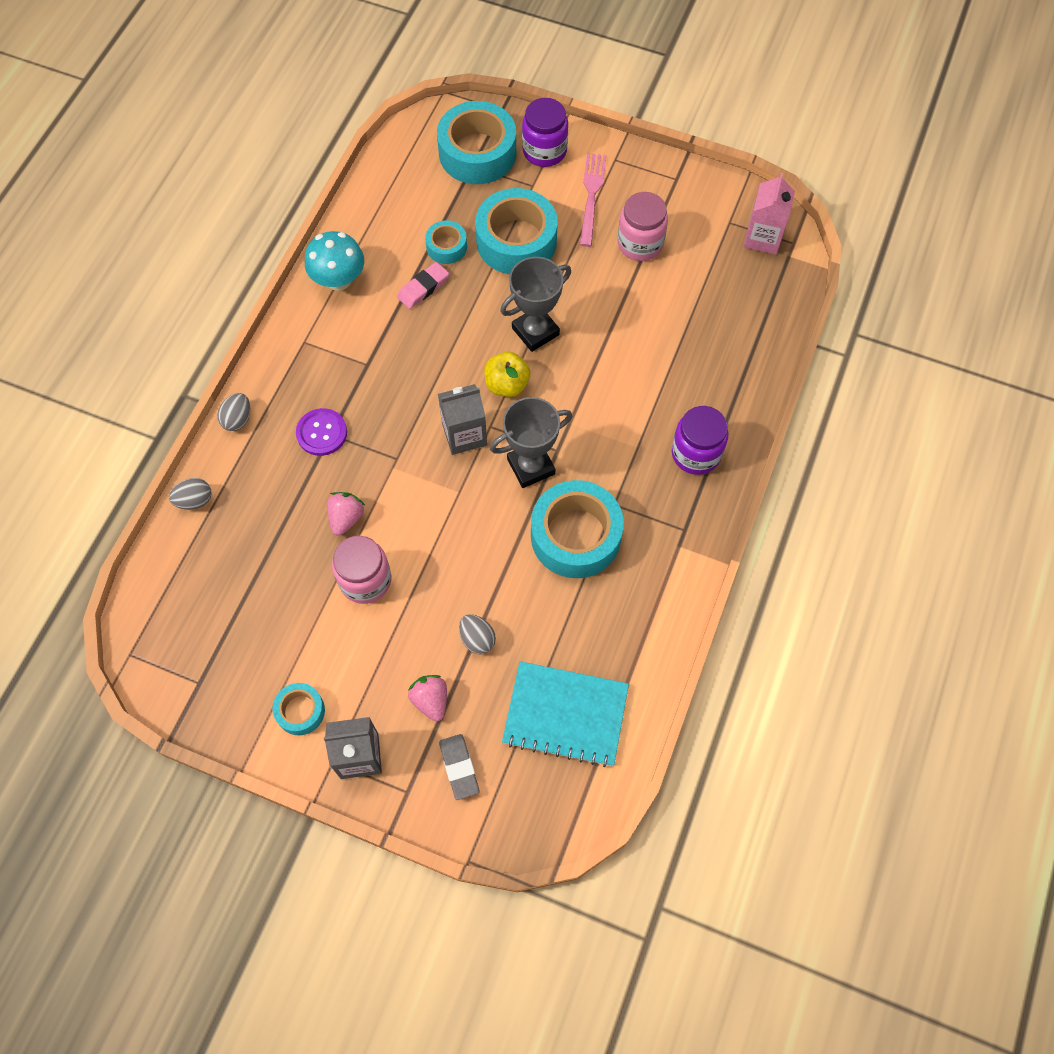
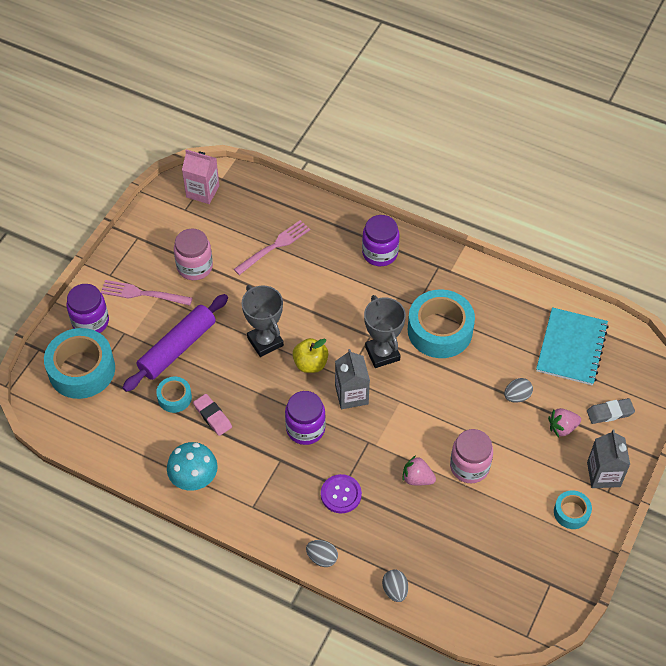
camera: 85 degrees left, 10 degrees down
turquoise tape [475,188,558,274] -> purple rolling pin [123,294,228,392]
none -> pink fork [234,220,310,275]
none -> purple jar [285,391,326,445]

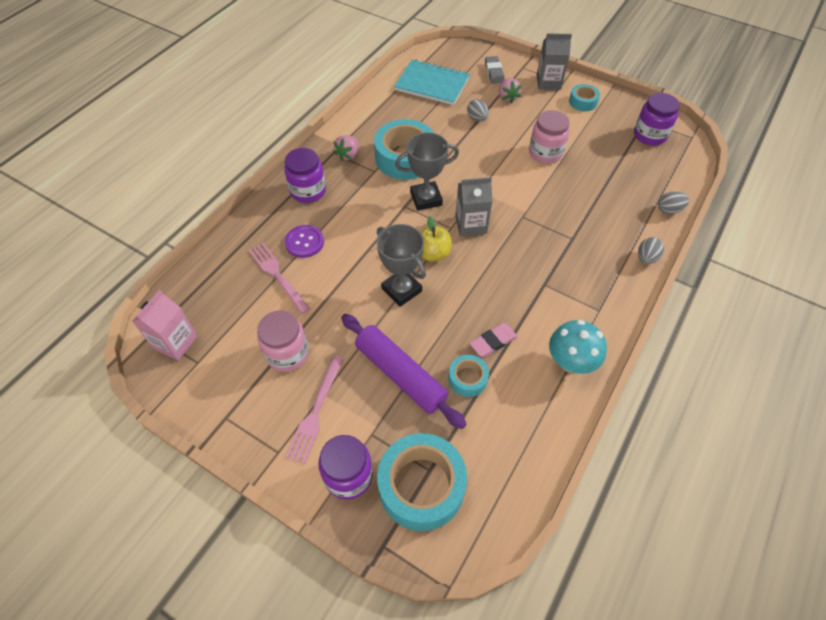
camera: 85 degrees left, 0 degrees up
grey trophy [242,285,284,357] -> grey trophy turned 75 degrees clockwise [377,224,426,307]
purple jar [285,391,326,445] -> purple jar moved to [634,93,680,146]
purple button [321,474,362,513] -> purple button moved to [285,225,324,258]
pink strawberry [402,455,436,485] -> pink strawberry moved to [333,135,358,161]

